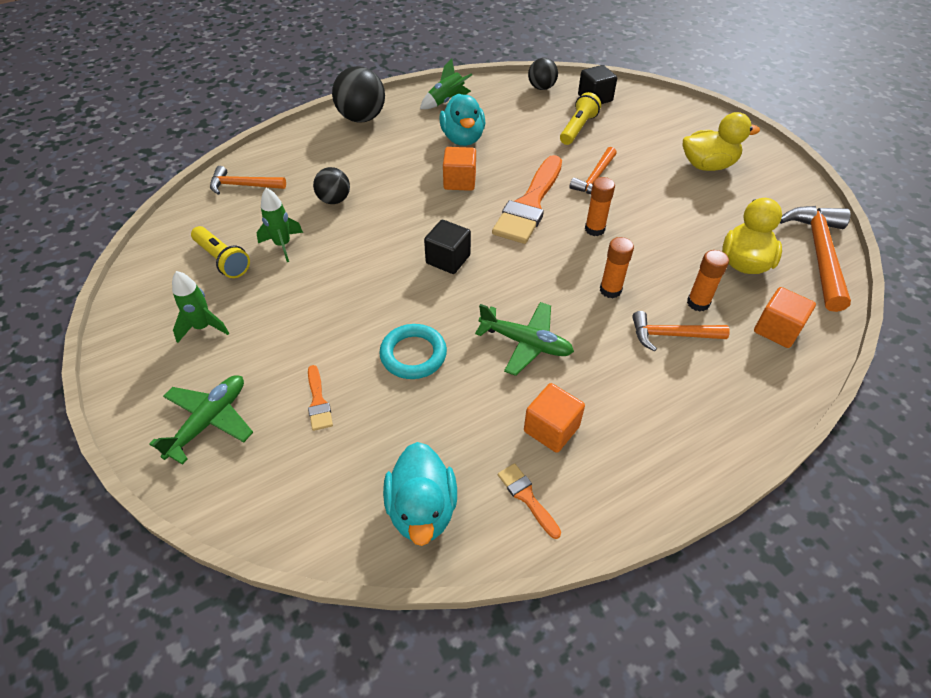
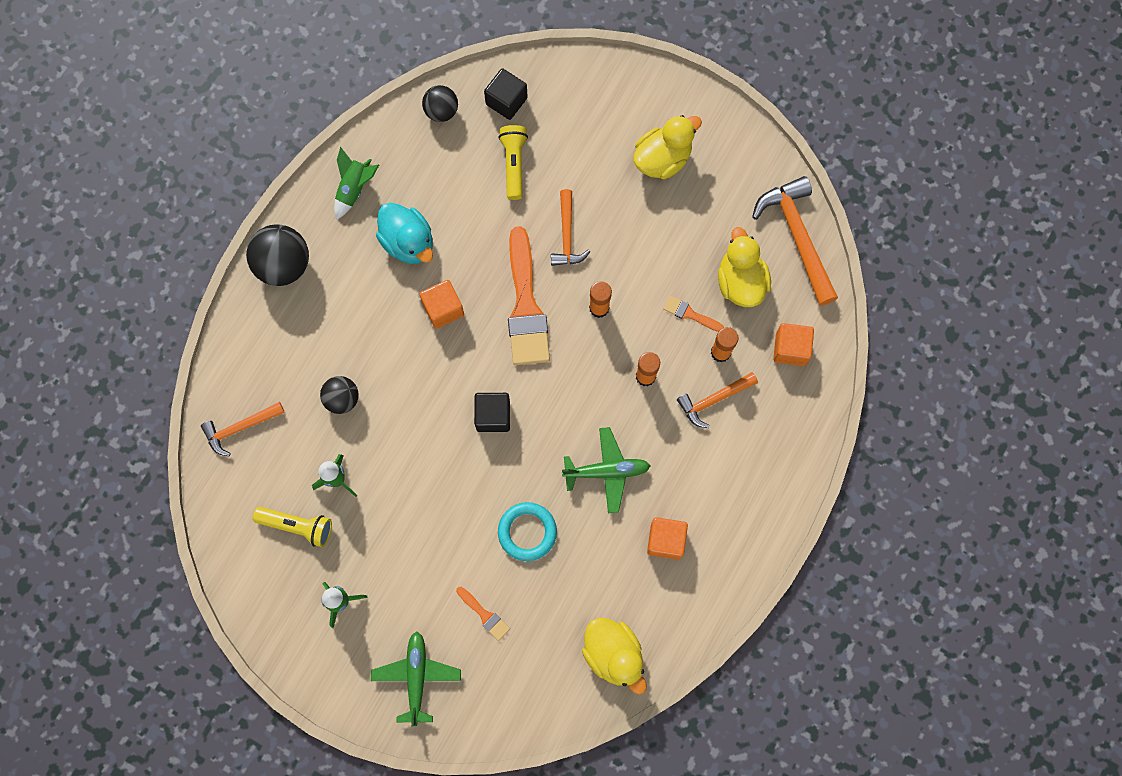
camera: 30 degrees left, 25 degrees up
turquoise duck [383,442,457,546] -> yellow duck [582,618,647,695]
orange brush [498,463,561,539] -> orange brush moved to [663,296,724,332]

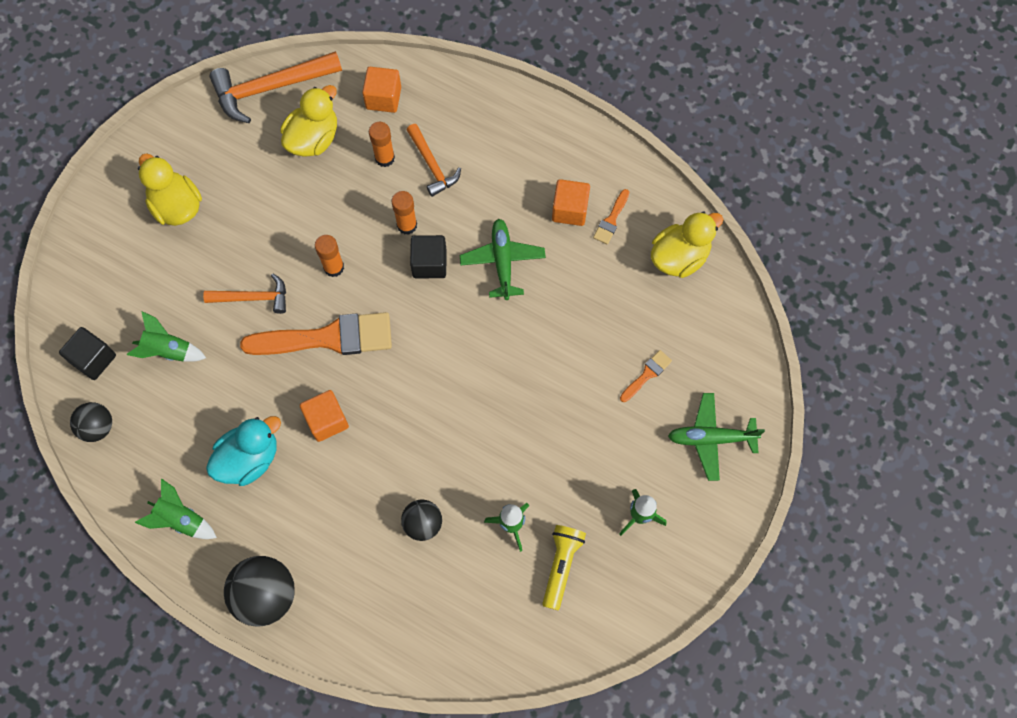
camera: 90 degrees left, 5 degrees down
orange hammer [201,402,285,456] -> none
black cube [474,393,510,432] -> black cube moved to [410,235,447,278]
yellow flashlight [498,125,528,200] -> green rocket [127,311,206,362]
turquoise ring [498,502,557,561] -> none
orange brush [663,296,724,332] -> orange brush moved to [593,189,629,244]
yellow duck [718,227,771,307] -> yellow duck turned 135 degrees clockwise [280,85,337,157]

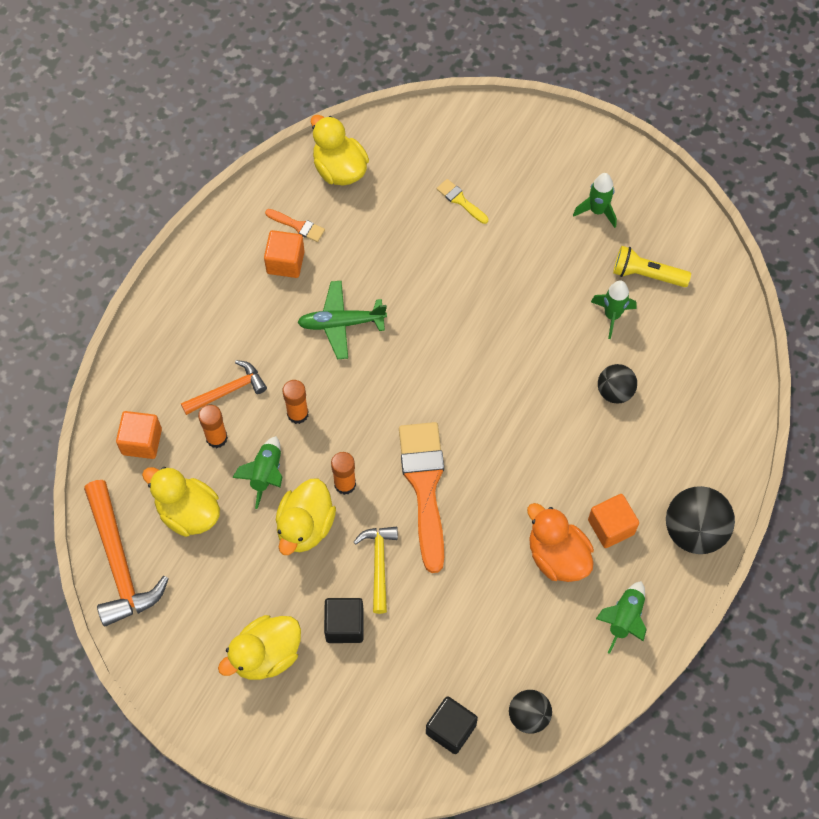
camera: 90 degrees left, 5 degrees down
green rocket [127,311,206,362] -> green rocket moved to [232,436,283,509]
orange hammer [203,274,286,314] -> yellow hammer [354,527,398,614]
turquoise duck [206,416,281,486] -> orange duck [527,503,594,582]
orange cube [300,390,349,442] -> orange cube moved to [588,494,639,548]
black cube [410,235,447,278] -> black cube moved to [324,598,364,643]
orange brush [620,350,672,402] -> yellow brush [437,179,489,224]
green plane [668,393,765,481] -> none
none -> yellow duck [276,479,336,555]

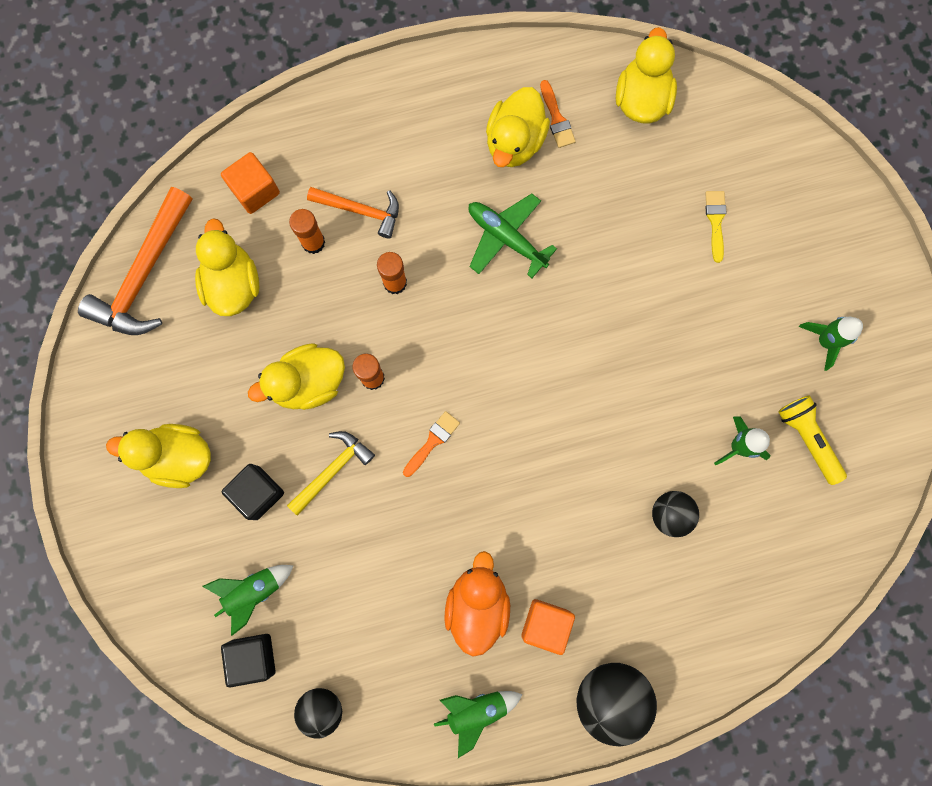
camera: 45 degrees right, 15 degrees up
green rocket [232,436,283,509] -> green rocket moved to [203,565,293,636]
orange cube [264,230,305,278] -> yellow duck [486,87,550,167]
orange brush [399,422,444,573] -> orange brush [403,411,460,477], size x0.44

